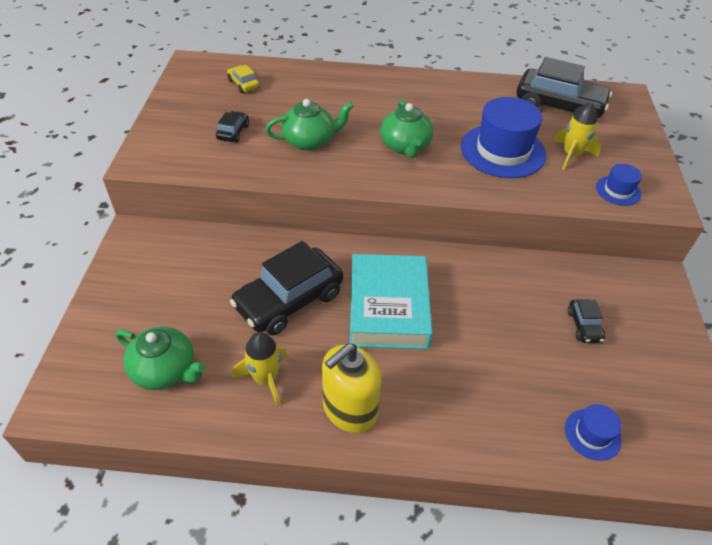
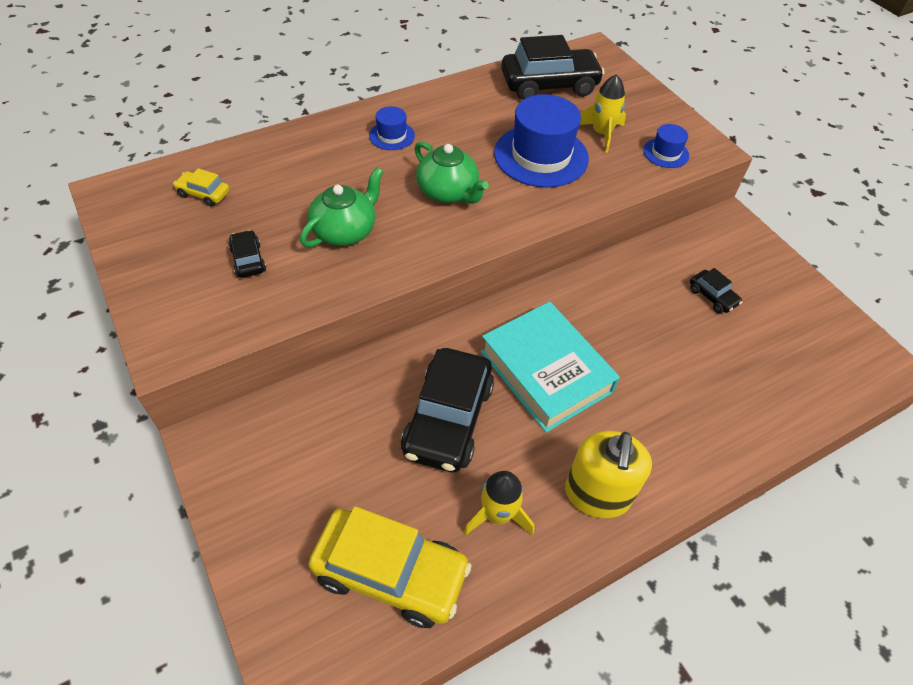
camera: 35 degrees left, 5 degrees up
green teapot [115,327,205,390] -> yellow car [308,506,472,628]
blue hat [565,404,622,461] -> blue hat moved to [369,106,415,150]

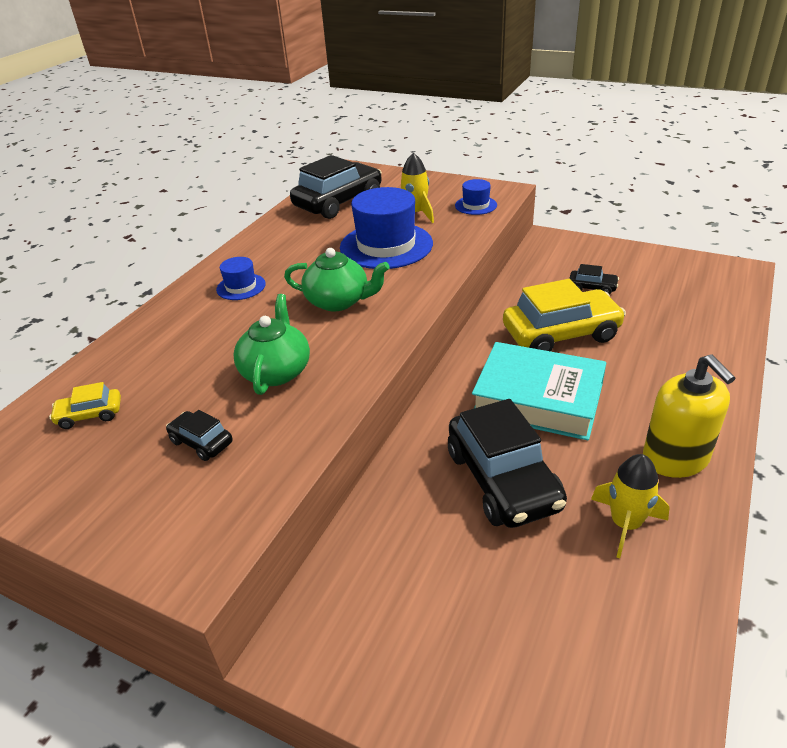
camera: 30 degrees left, 15 degrees down
yellow car [308,506,472,628] -> yellow car moved to [503,279,626,351]

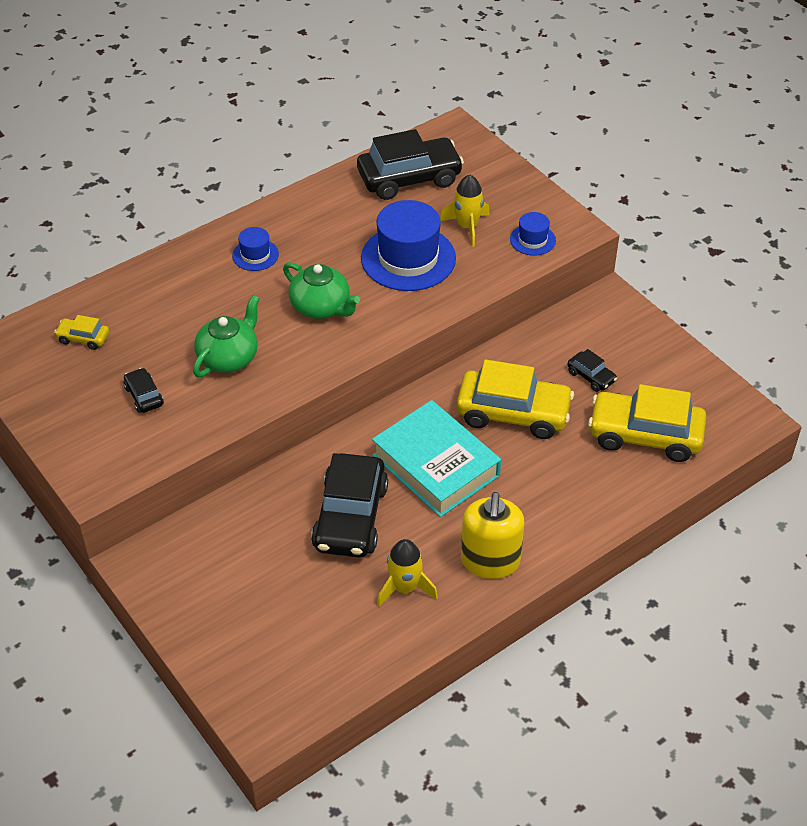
camera: 25 degrees right, 10 degrees up
none -> yellow car [588,384,707,462]

